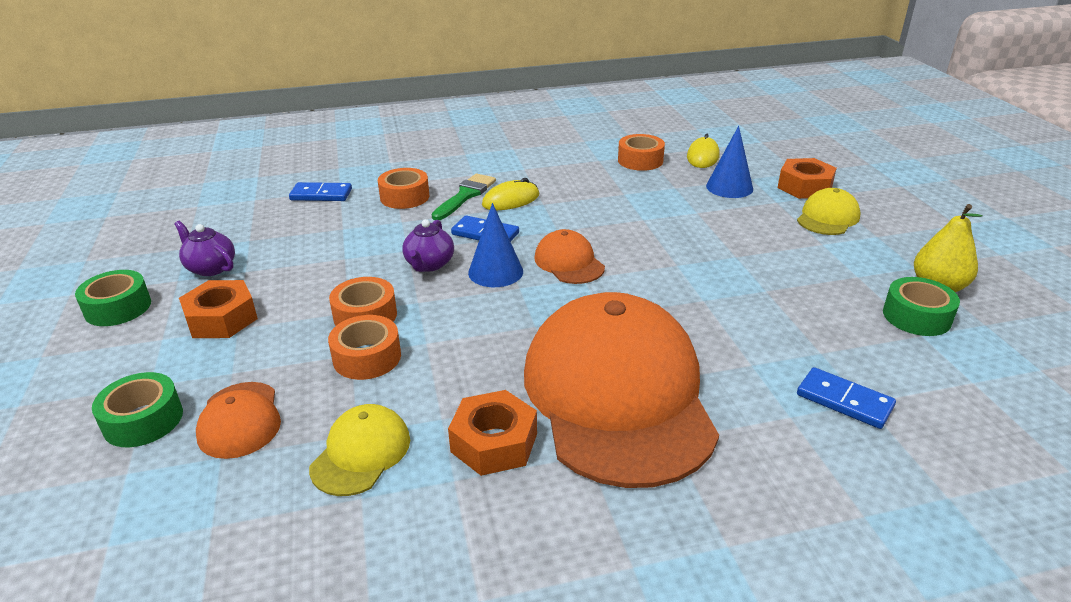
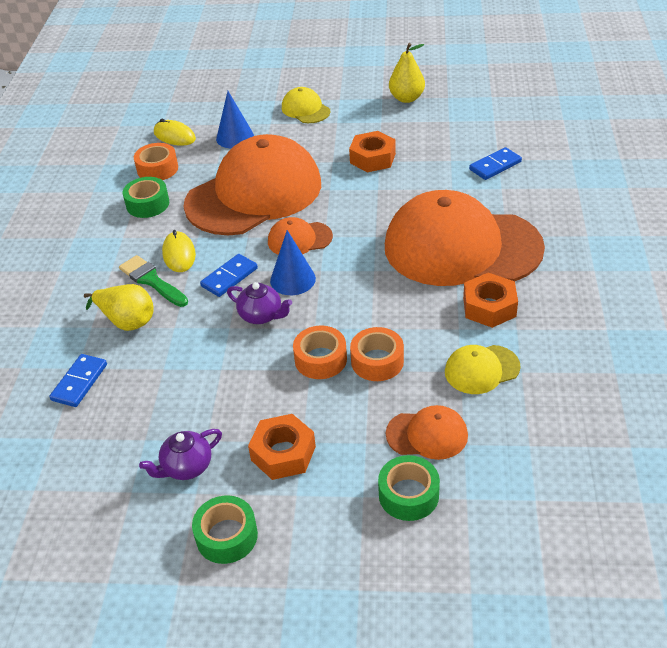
camera: 70 degrees left, 10 degrees up
yellow cap [309,404,410,496] -> yellow cap turned 60 degrees counterclockwise [445,345,521,394]
orange tape [378,168,429,209] -> yellow pear [84,284,154,331]
orange nut [778,158,837,199] -> orange nut moved to [349,131,396,172]
green tape [883,277,960,336] -> green tape moved to [123,177,169,218]
none -> orange cap [184,134,321,235]

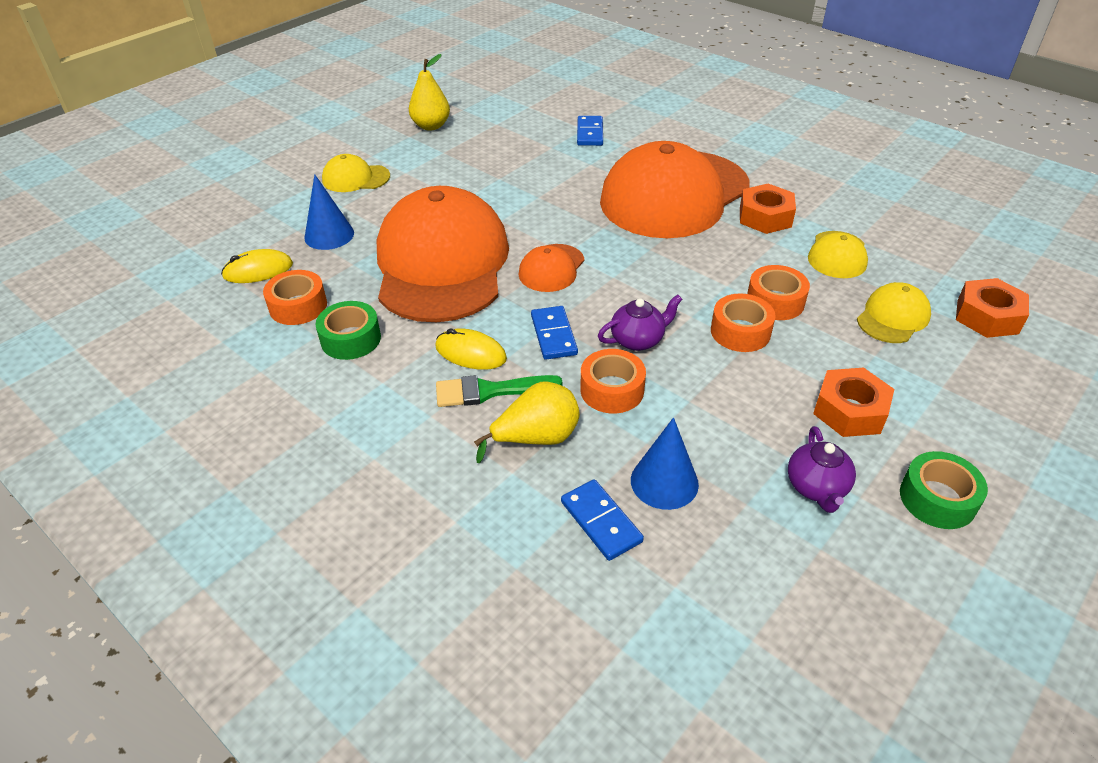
camera: 55 degrees left, 0 degrees up
blue cone [270,230,316,295] -> blue cone moved to [631,417,699,510]
orange nut [349,131,396,172] -> orange nut moved to [956,278,1029,338]
green tape [378,455,440,521] -> none
orange cap [386,405,468,460] -> yellow cap [857,282,931,343]
none -> orange tape [580,349,646,413]

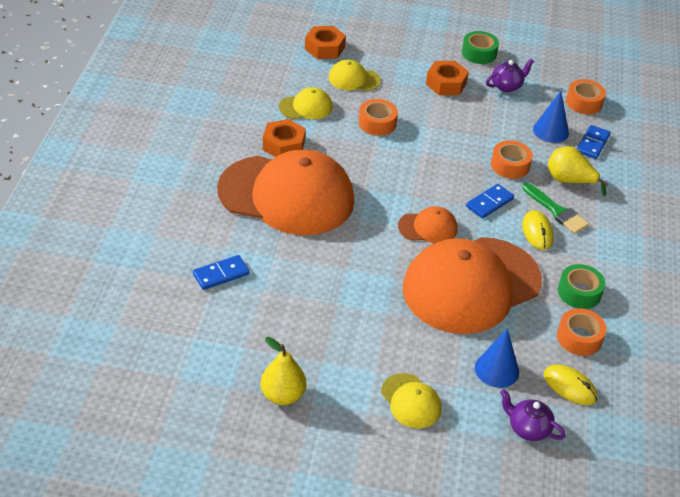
camera: 125 degrees left, 0 degrees up
purple teapot [598,295,682,351] -> purple teapot moved to [500,389,566,441]
orange tape [711,294,776,352] -> orange tape moved to [566,79,606,114]

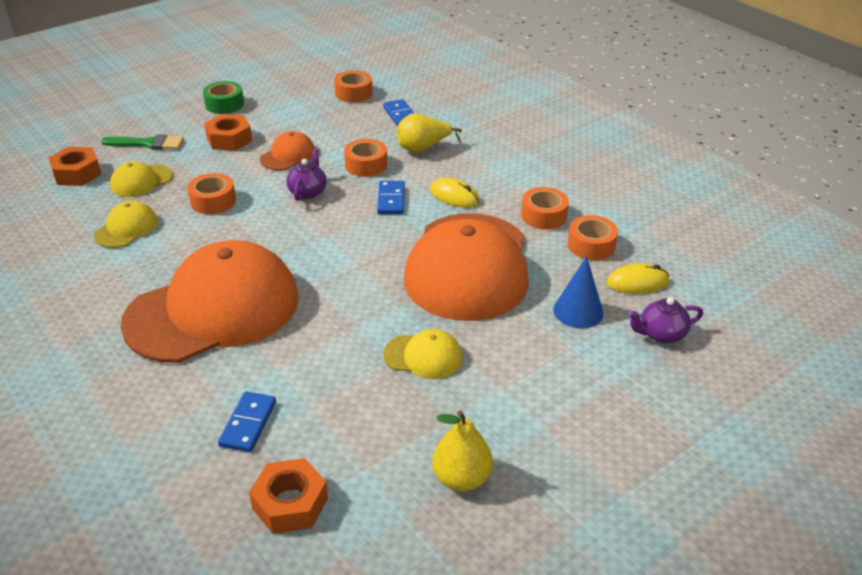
camera: 45 degrees left, 5 degrees down
orange nut [263,119,306,157] -> orange nut moved to [249,458,328,534]
yellow cap [381,373,442,428] -> yellow cap moved to [383,329,462,379]
orange cap [398,206,457,243] -> orange cap moved to [260,131,315,170]
purple teapot [486,59,534,92] -> purple teapot moved to [286,149,327,201]
green brush [523,183,589,234] -> green brush moved to [101,134,184,150]
blue cone [533,91,569,143] -> none
green tape [558,264,605,309] -> orange tape [521,187,569,229]

